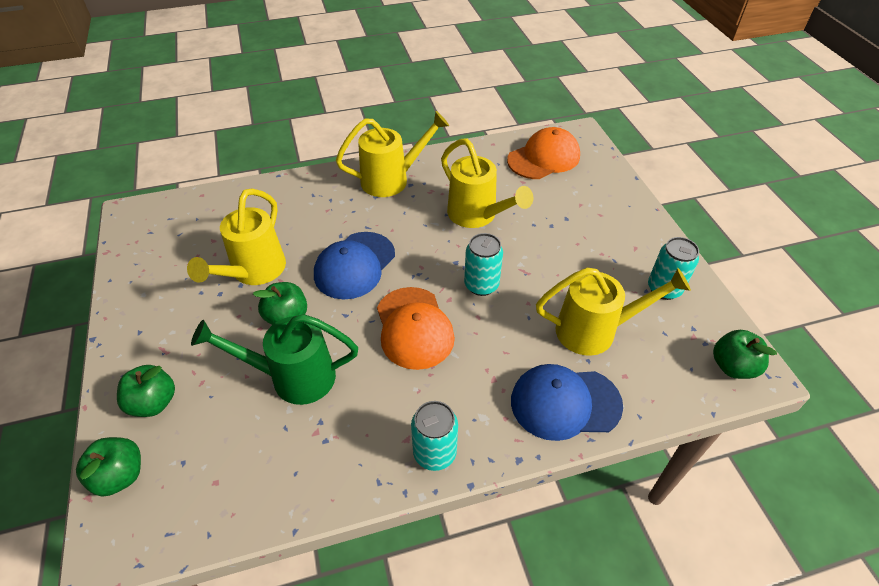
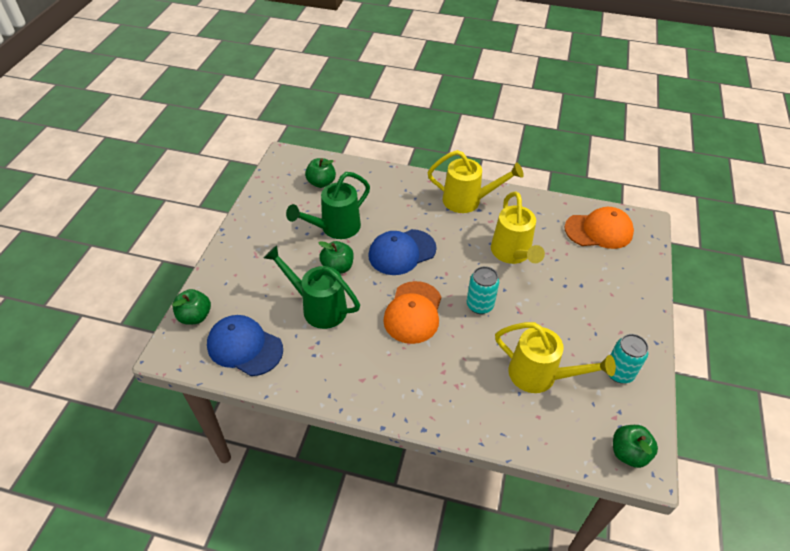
camera: 30 degrees right, 0 degrees up
green apple [117,365,175,417] -> green apple moved to [305,158,336,188]
yellow watering can [187,188,286,285] -> green watering can [286,172,370,239]
turquoise can [411,401,458,471] -> none
blue cap [511,364,623,441] -> blue cap moved to [207,315,283,376]

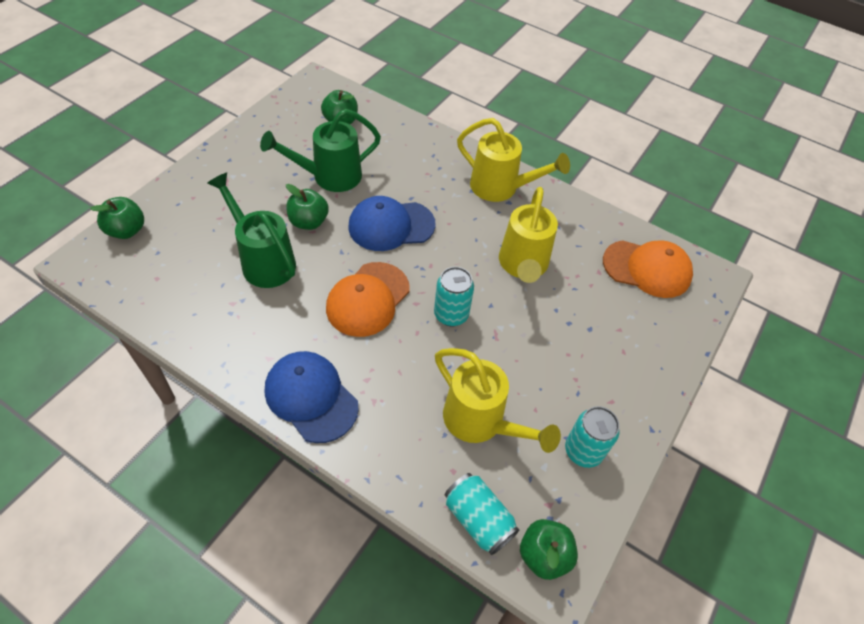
camera: 15 degrees right, 5 degrees up
blue cap [207,315,283,376] -> blue cap moved to [265,351,359,443]
none -> turquoise can [445,473,519,555]

